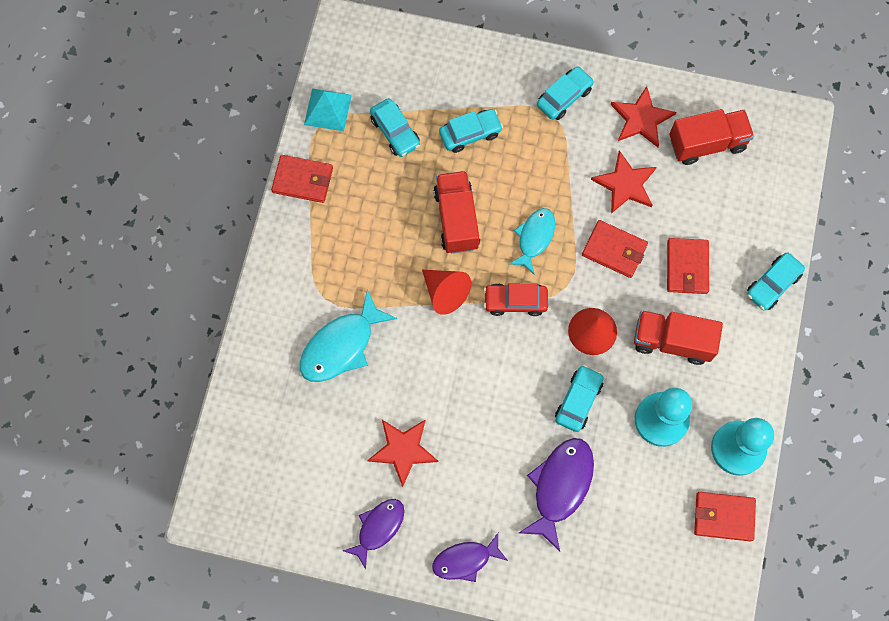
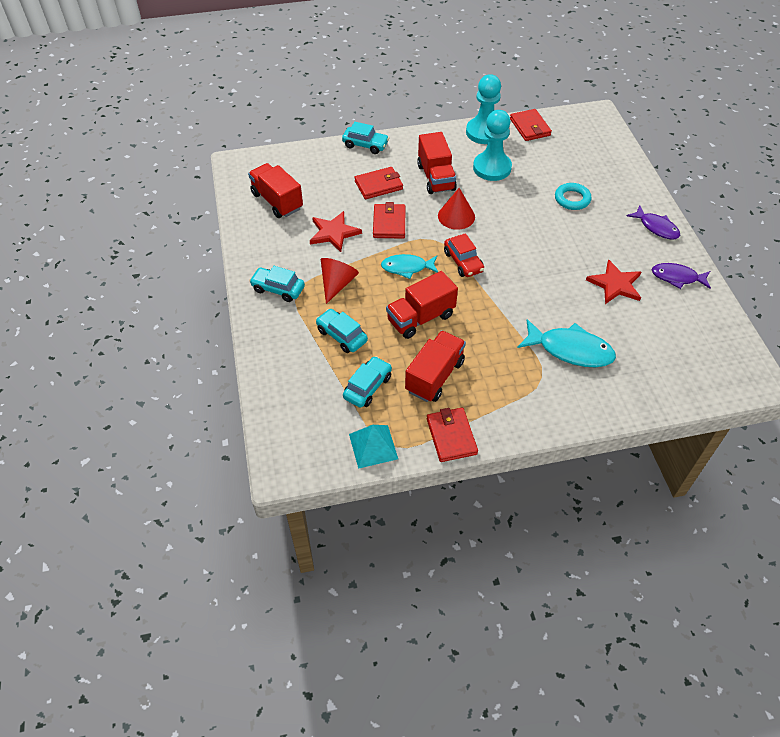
camera: 115 degrees left, 20 degrees down
red cone [422,270,471,315] -> red cone moved to [321,258,359,304]
purple fish [519,438,594,551] -> turquoise ring [555,183,592,210]
turquoise car [555,365,604,432] -> none
red star [610,86,676,147] -> none
none -> red truck [405,330,466,402]

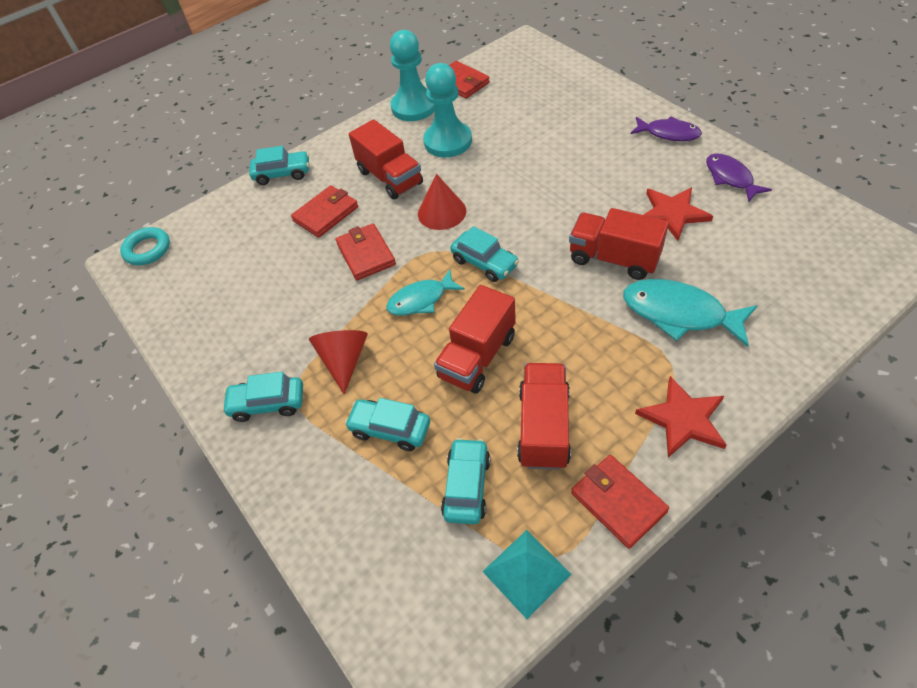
camera: 20 degrees left, 0 degrees up
red truck [248,163,303,218] -> red truck moved to [569,208,669,280]
red star [310,211,362,252] -> red star moved to [635,376,727,458]
red car [444,233,484,277] -> turquoise car [450,226,519,282]
turquoise fish [517,319,616,367] -> turquoise fish turned 150 degrees counterclockwise [623,279,758,347]
turquoise ring [555,183,592,210] -> turquoise ring moved to [120,227,170,265]
purple fish [652,263,711,289] -> purple fish turned 75 degrees clockwise [706,153,772,202]

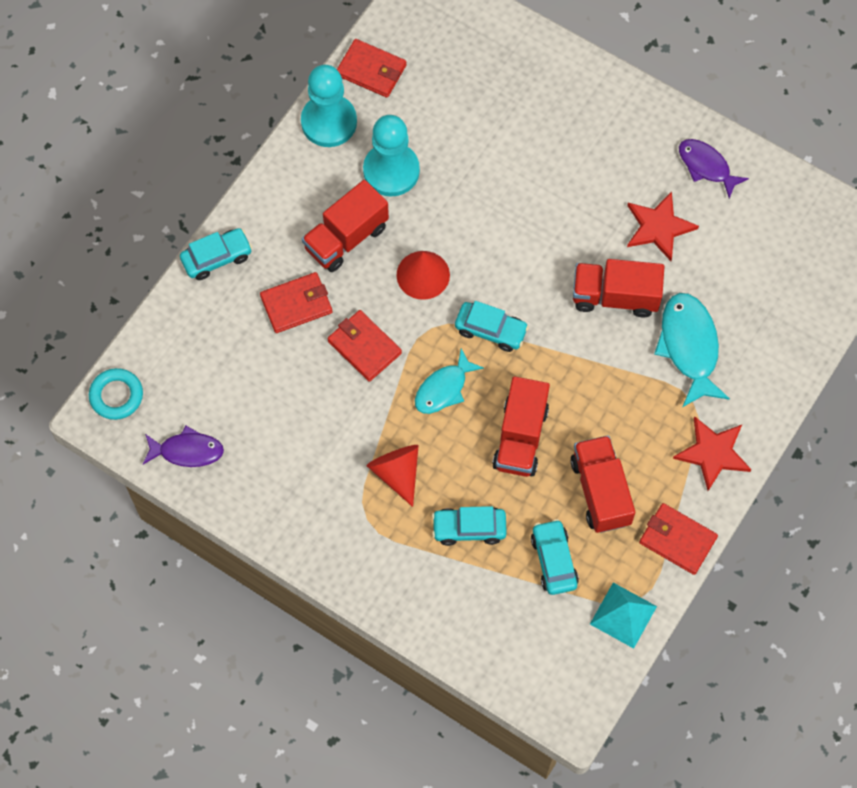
camera: 25 degrees left, 15 degrees up
turquoise car [222,372,303,422] -> none
red wallet [291,185,358,238] -> red wallet turned 45 degrees clockwise [260,272,332,333]
red truck [349,119,423,199] -> red truck turned 105 degrees clockwise [302,180,389,272]
turquoise fish [623,279,758,347] -> turquoise fish turned 75 degrees clockwise [654,293,730,407]
purple fish [631,116,702,141] -> purple fish moved to [143,426,224,467]

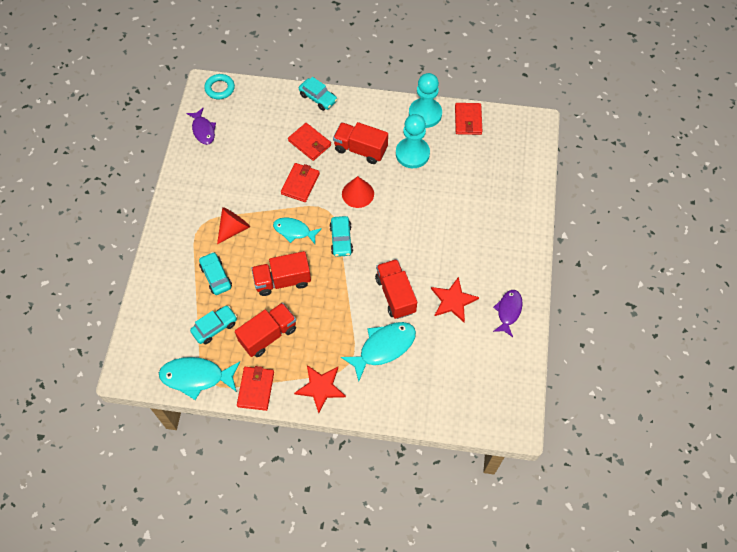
camera: 65 degrees right, 5 degrees down
turquoise pyramid [590,583,657,649] -> turquoise fish [159,357,240,400]

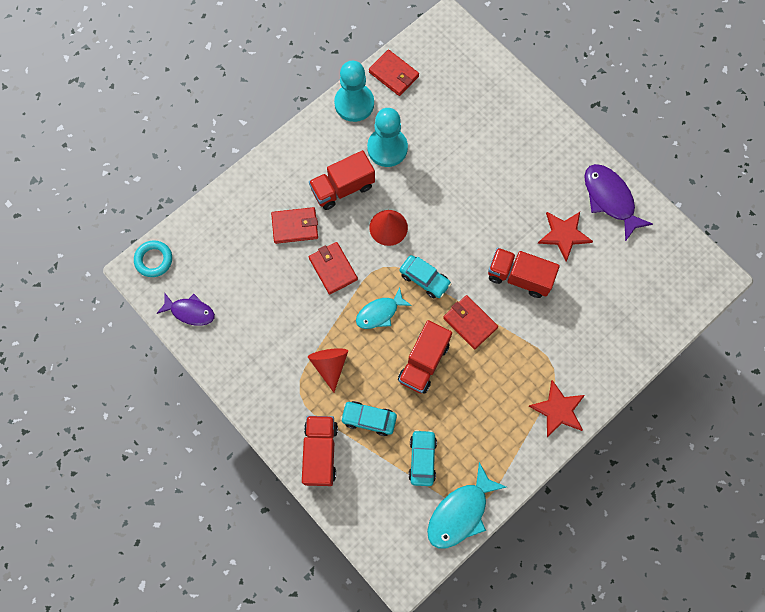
camera: 50 degrees left, 10 degrees up
red truck [235,303,296,357] -> red truck moved to [302,416,338,486]
red wallet [237,366,274,411] -> red wallet moved to [443,295,498,349]
turquoise car [299,77,338,111] -> none
turquoise fish [341,322,416,381] -> none
purple fish [493,290,523,337] -> purple fish [584,164,653,242], size x1.52

